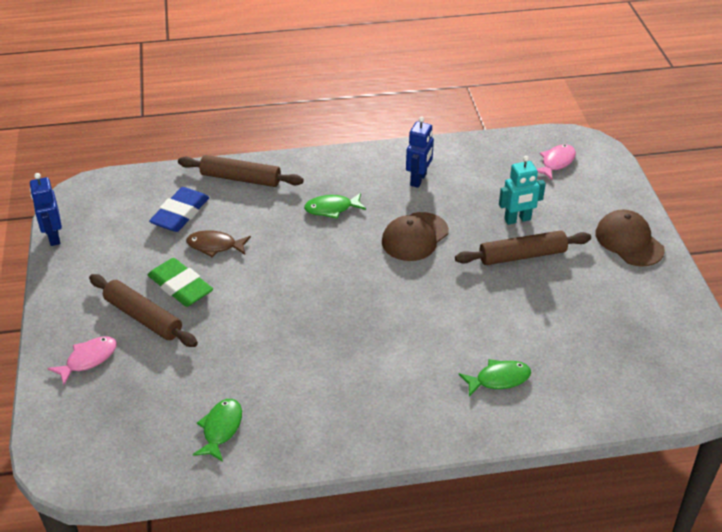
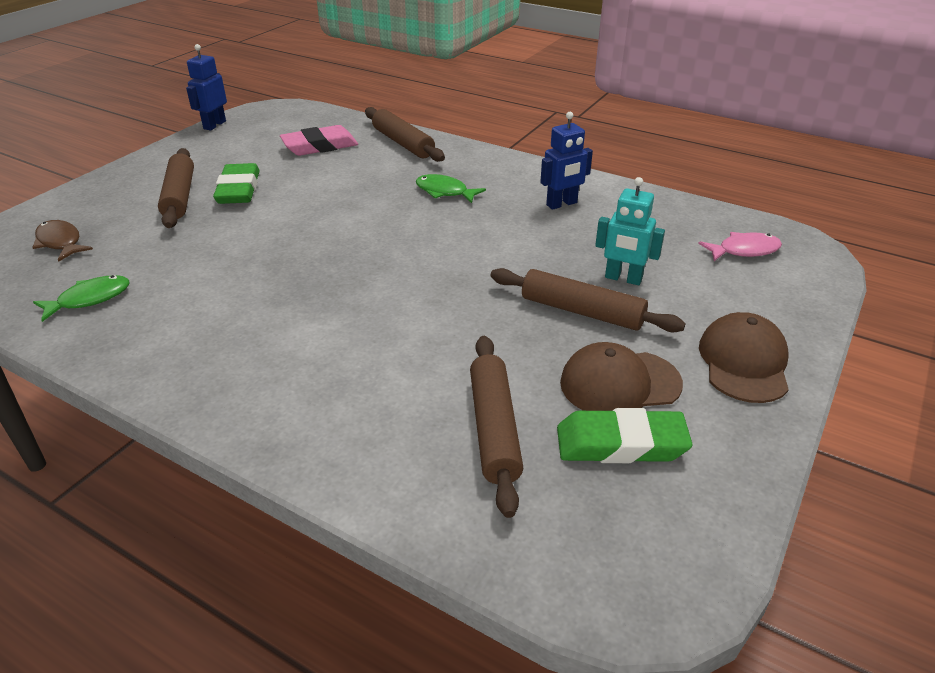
camera: 40 degrees right, 5 degrees down
pink fish [47,336,117,385] -> none
blue eraser [149,187,209,232] -> pink eraser [280,125,358,156]
brown fish [186,230,251,257] -> brown fish moved to [32,220,93,262]
brown cap [382,212,449,261] -> brown cap moved to [560,342,683,411]
green fish [459,359,531,396] -> none
none -> brown rolling pin [470,336,523,518]
none -> green eraser [557,408,692,463]

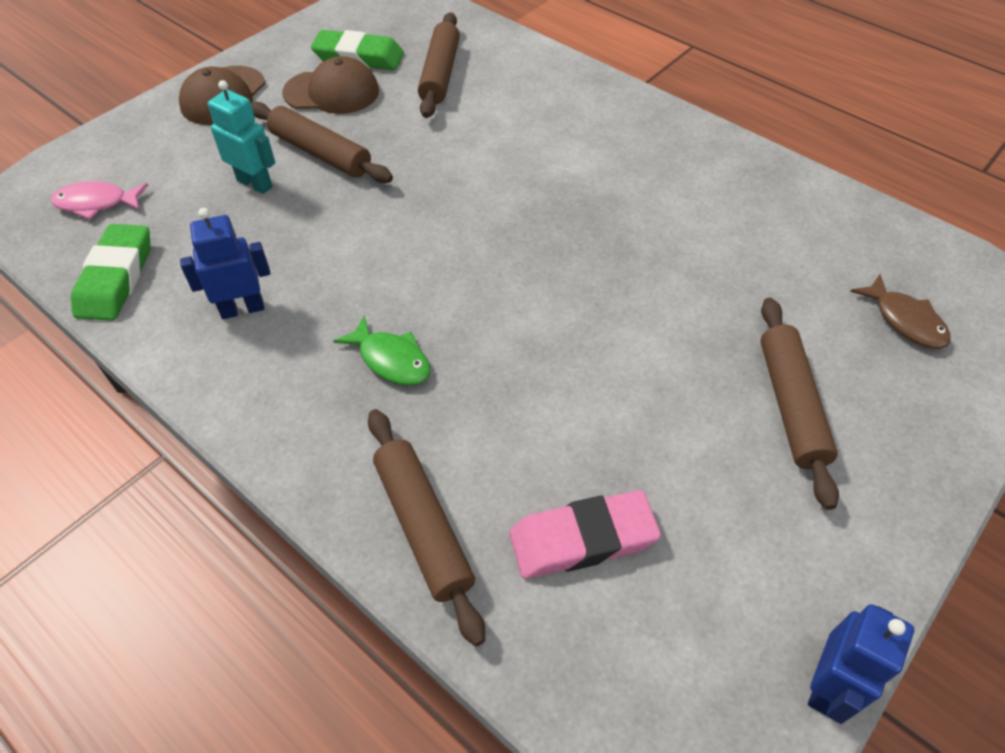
camera: 170 degrees left, 15 degrees up
green fish [33,275,129,322] -> none
green eraser [213,163,260,204] -> green eraser moved to [71,224,151,321]

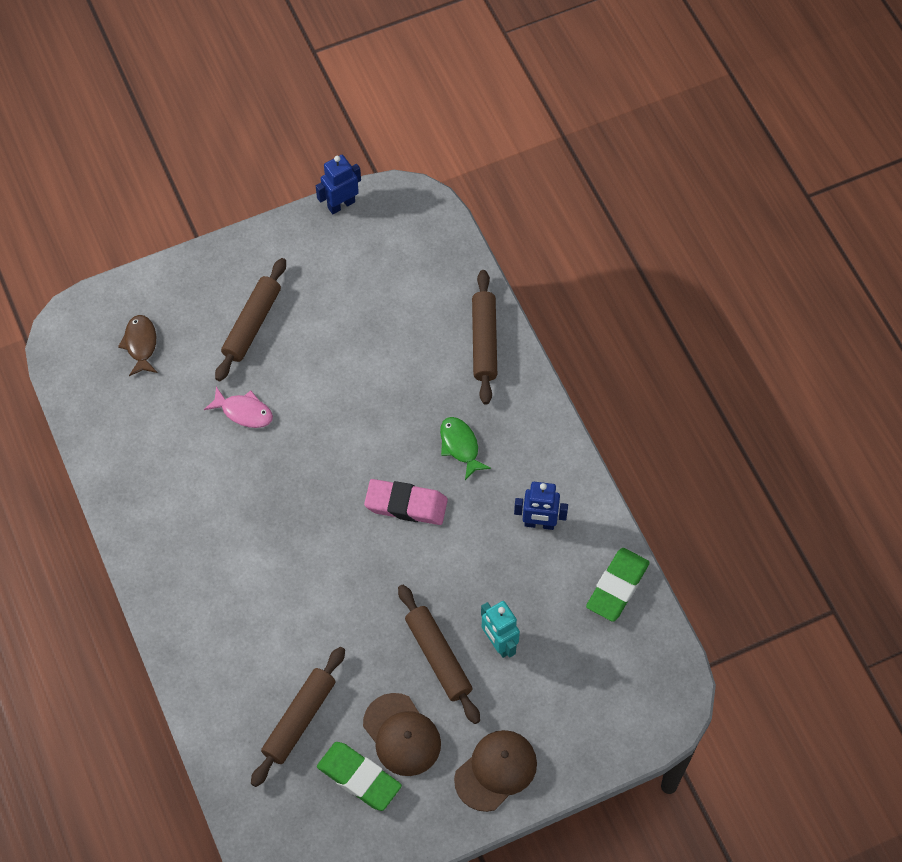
camera: 155 degrees left, 10 degrees up
pink fish [51,181,148,220] -> pink fish moved to [204,386,273,428]
brown cap [282,56,379,114] -> brown cap turned 150 degrees counterclockwise [363,693,441,776]
pink eraser [510,490,661,579] -> pink eraser moved to [364,479,448,525]

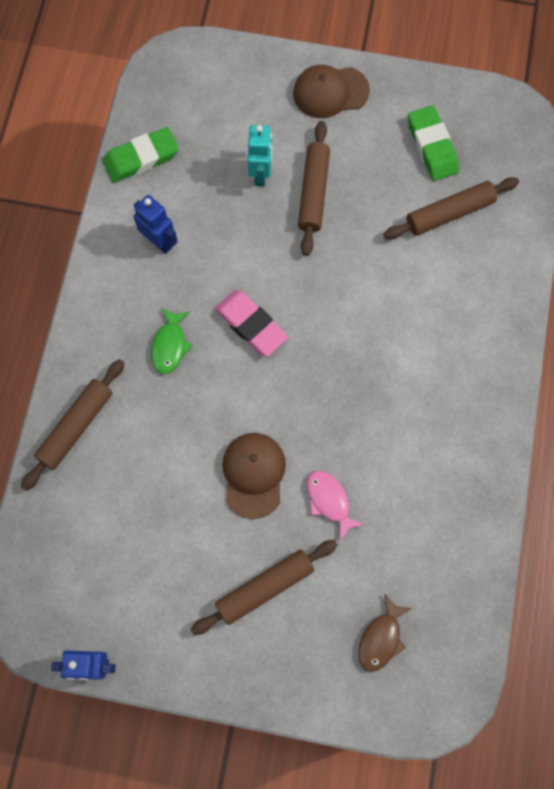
camera: 145 degrees left, 10 degrees up
brown cap [363,693,441,776] -> brown cap moved to [222,433,286,519]

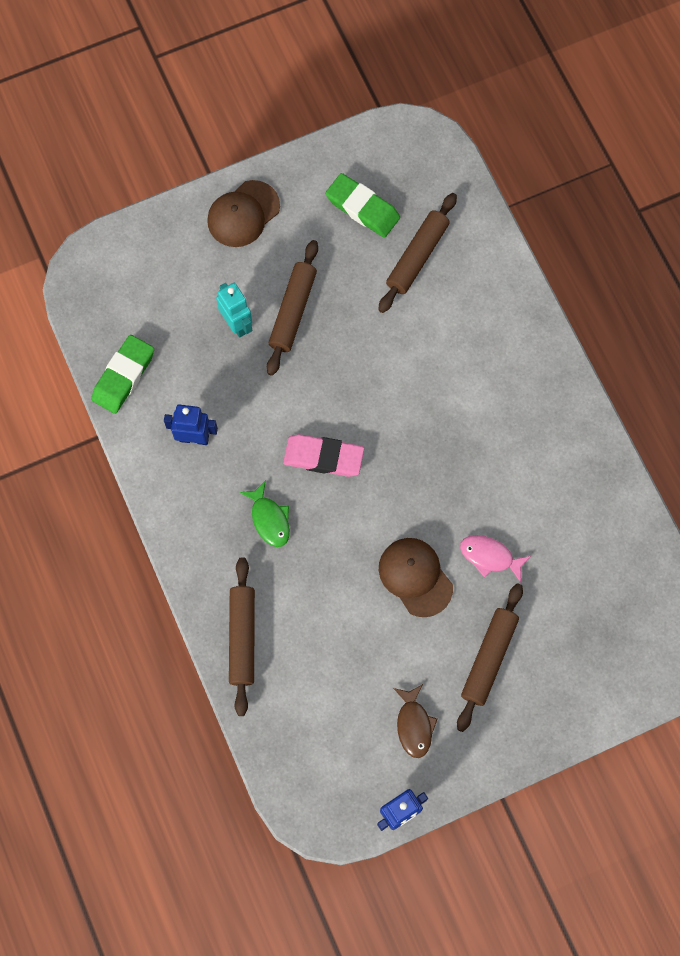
camera: 35 degrees left, 0 degrees up
brown rolling pin [298,121,330,256] -> brown rolling pin turned 45 degrees clockwise [267,240,318,376]
brown fish [358,594,413,672] -> brown fish moved to [393,684,438,758]

